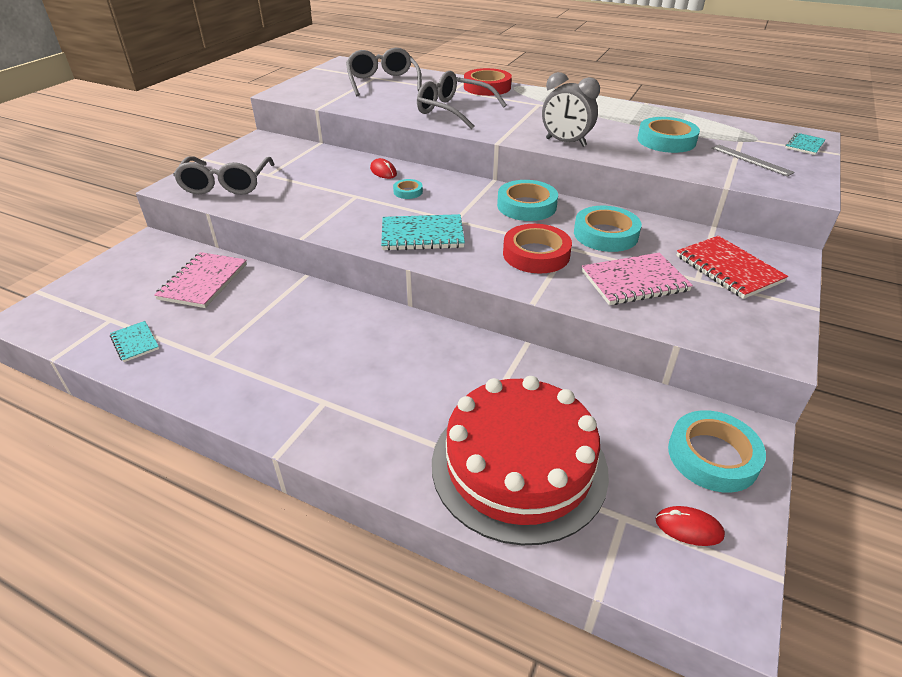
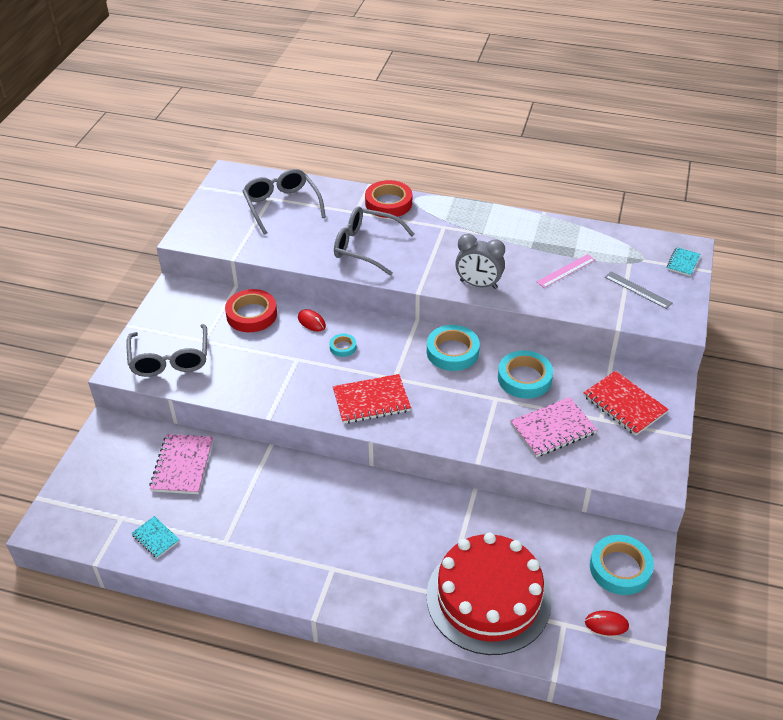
camera: 10 degrees left, 5 degrees up
turquoise notebook [381,214,465,251] -> red notebook [333,374,411,424]
red tape [503,224,572,274] -> red tape moved to [225,289,277,332]
turquoise tape [638,117,700,153] -> pink ruler [536,254,595,288]

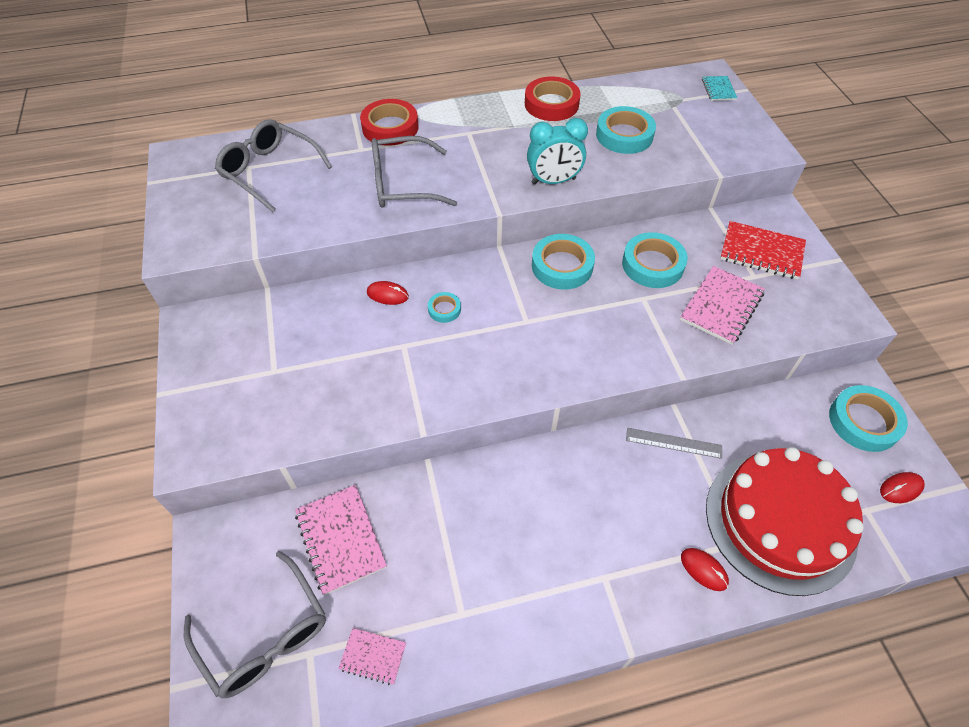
camera: 30 degrees left, 10 degrees up
grey glasses [126,324,207,377] -> grey glasses moved to [184,551,326,698]
turquoise notebook [132,516,180,558] -> pink notebook [338,628,406,685]
red tape [225,289,277,332] -> red tape moved to [525,77,581,121]
red notebook [333,374,411,424] -> none
grey clock [455,234,505,289] -> turquoise clock [527,118,588,185]
pink ruler [536,254,595,288] -> turquoise tape [596,106,656,154]
grey ruler [605,272,673,309] -> grey ruler moved to [626,428,722,459]
none -> red mouse [681,548,729,591]

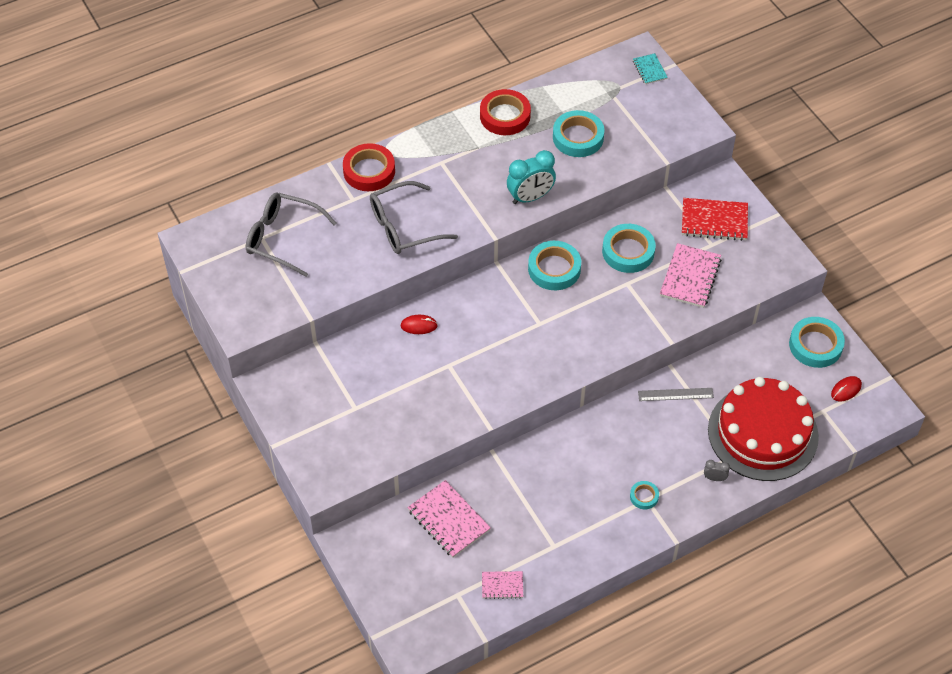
camera: 15 degrees left, 0 degrees up
grey glasses [184,551,326,698] -> none
turquoise tape [428,292,461,323] -> turquoise tape moved to [630,481,659,509]
red mouse [681,548,729,591] -> grey clock [704,460,730,481]

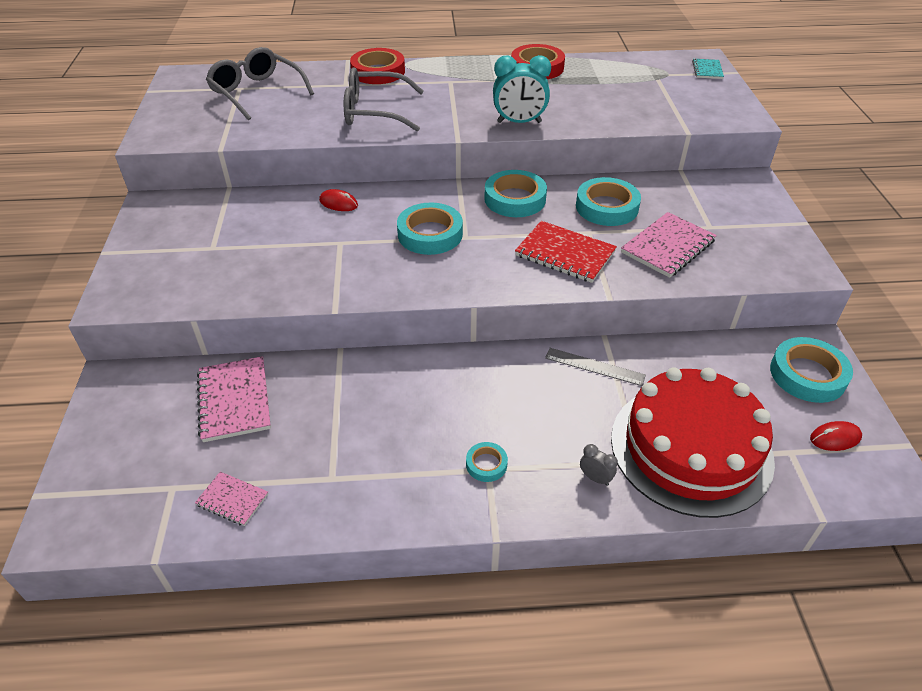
camera: 25 degrees right, 10 degrees down
turquoise tape [553,110,604,157] -> turquoise tape moved to [397,203,463,255]
red notebook [682,198,748,241] -> red notebook moved to [515,221,617,283]

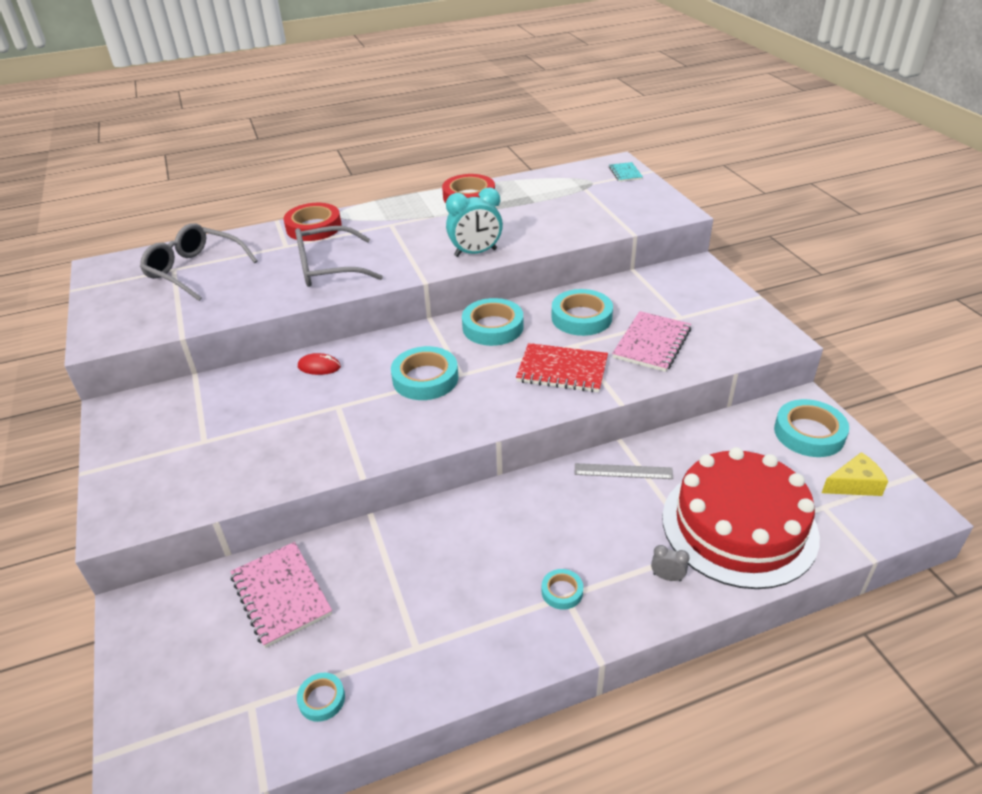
camera: 15 degrees left, 5 degrees down
pink notebook [195,472,268,526] -> turquoise tape [297,673,345,722]
red mouse [810,421,862,451] -> yellow cheese [822,452,888,496]

